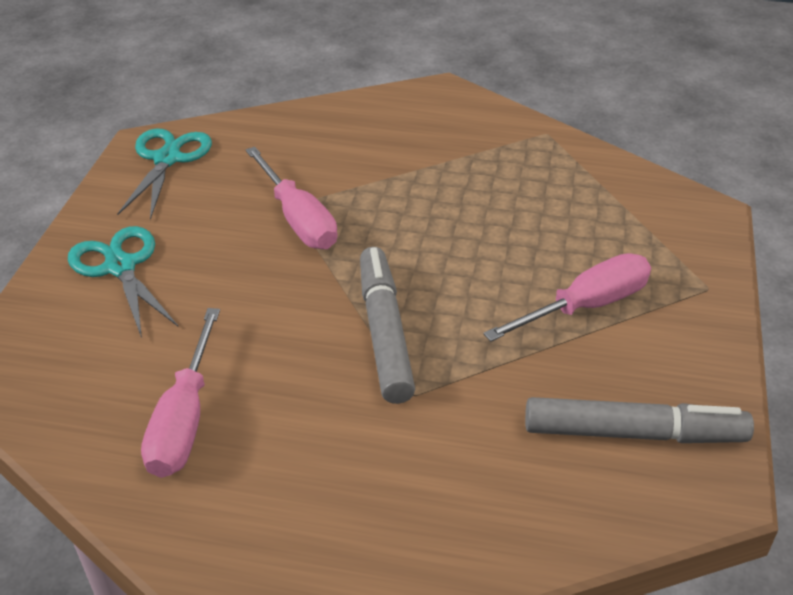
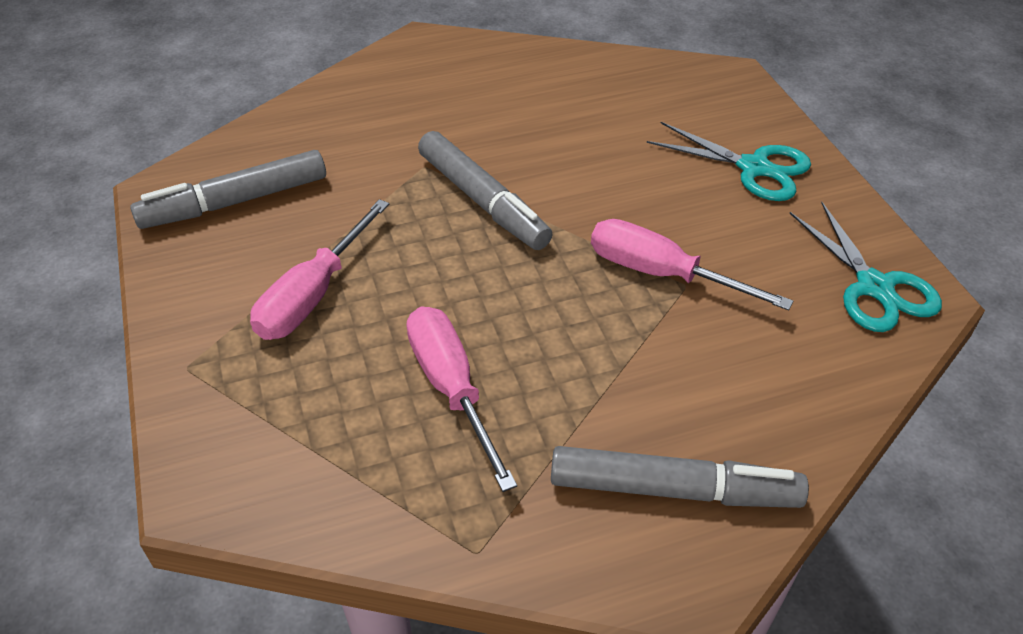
camera: 150 degrees right, 5 degrees up
pink screwdriver [141,308,220,478] -> pink screwdriver moved to [406,306,517,492]
none -> grey marker [551,446,809,508]

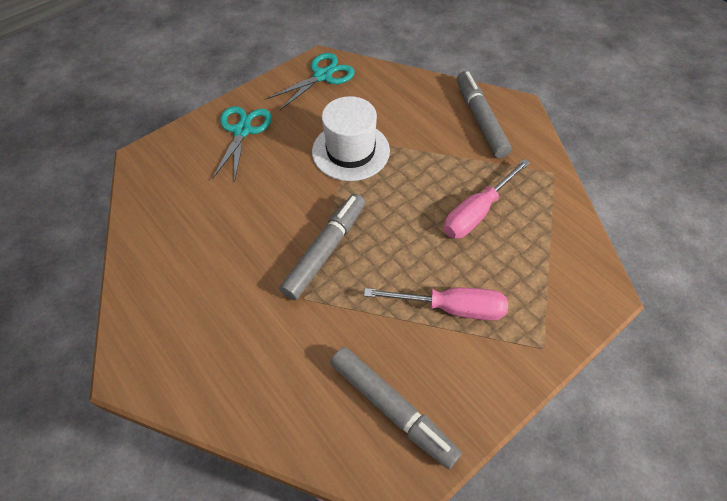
camera: 110 degrees left, 10 degrees up
pink screwdriver [591,219,793,311] -> white hat [312,96,390,181]

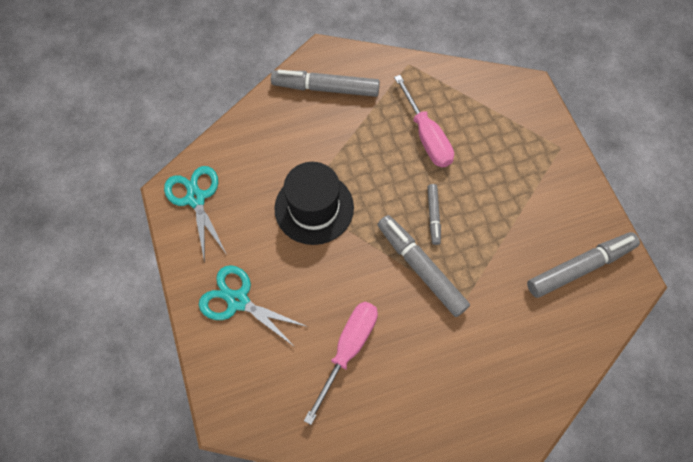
camera: 70 degrees left, 10 degrees up
white hat [312,96,390,181] -> black hat [274,162,354,245]
pink screwdriver [364,288,508,321] -> pink screwdriver moved to [304,302,378,425]
none -> grey marker [428,184,441,245]

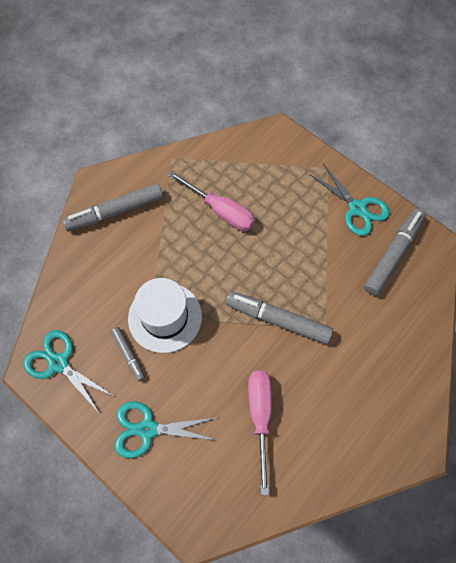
camera: 30 degrees left, 0 degrees up
black hat [274,162,354,245] -> white hat [128,278,202,353]
grey marker [428,184,441,245] -> grey marker moved to [111,327,145,381]
none -> turquoise scissors [309,163,390,236]

